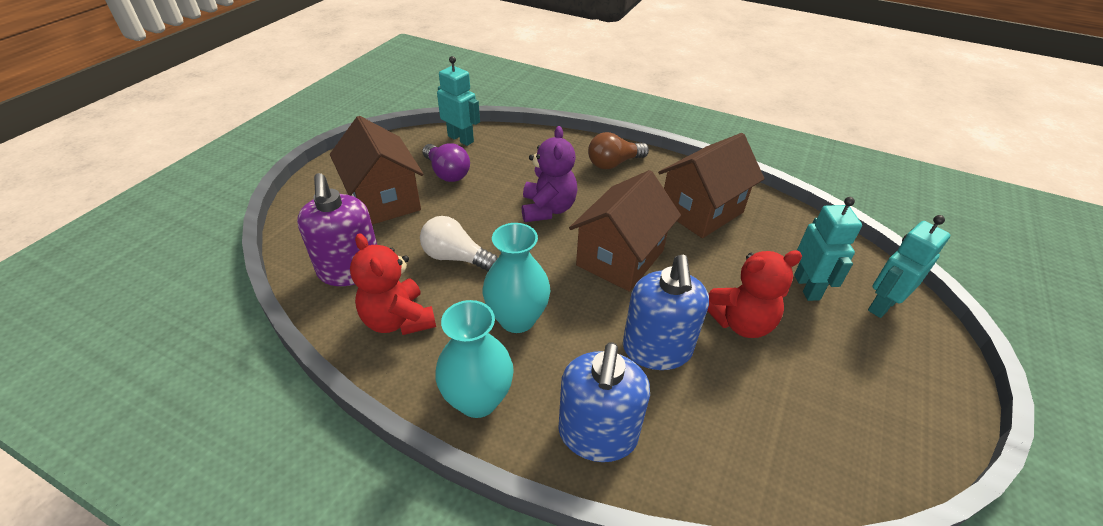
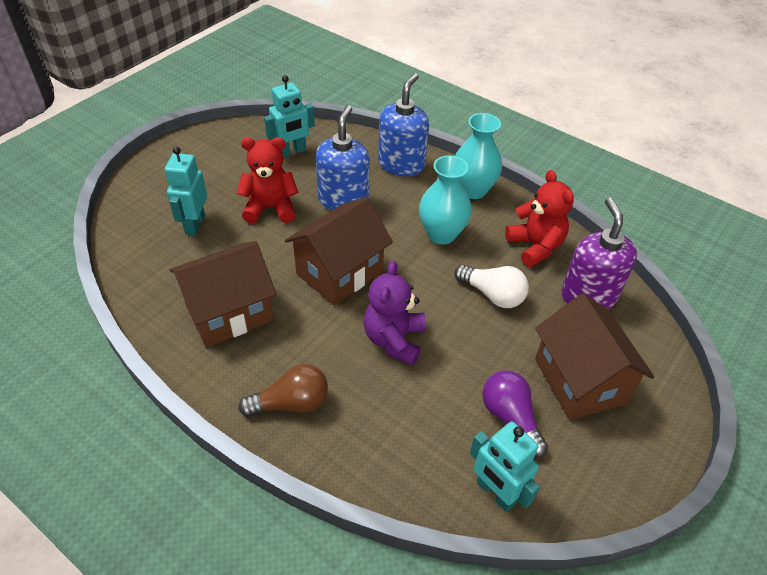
camera: 170 degrees left, 5 degrees up
turquoise robot [868,215,950,318] -> turquoise robot moved to [264,75,315,158]

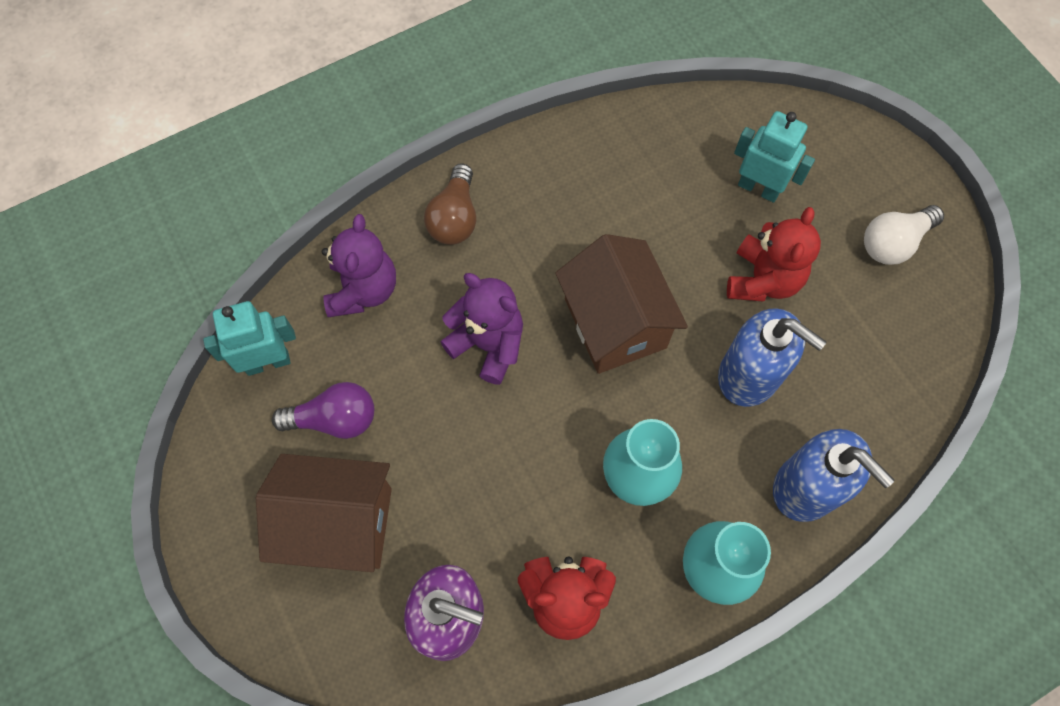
camera: 115 degrees right, 20 degrees up
brown house [170,241,276,347] -> none
turquoise robot [264,75,315,158] -> none
white light bulb [454,265,529,308] -> white light bulb moved to [864,205,944,265]
none -> purple teddy bear [322,214,396,317]

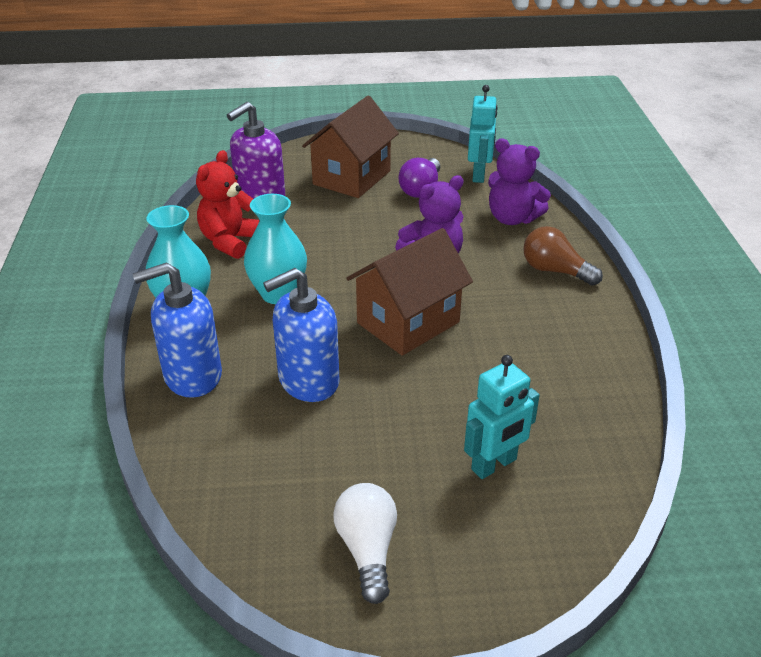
camera: 115 degrees right, 30 degrees down
brown house [555,234,688,374] -> brown house turned 45 degrees counterclockwise [346,228,473,356]
red teddy bear [727,207,821,301] -> none

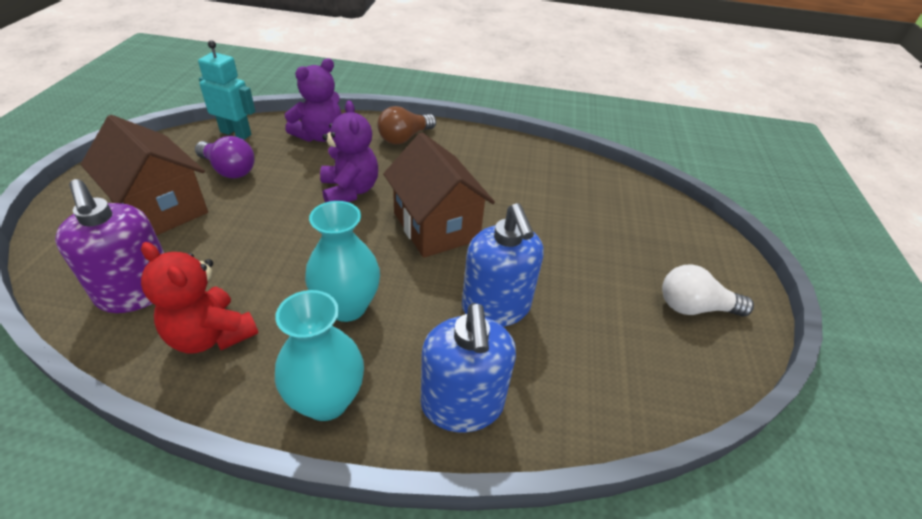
camera: 80 degrees left, 5 degrees up
turquoise robot [464,355,540,479] -> none

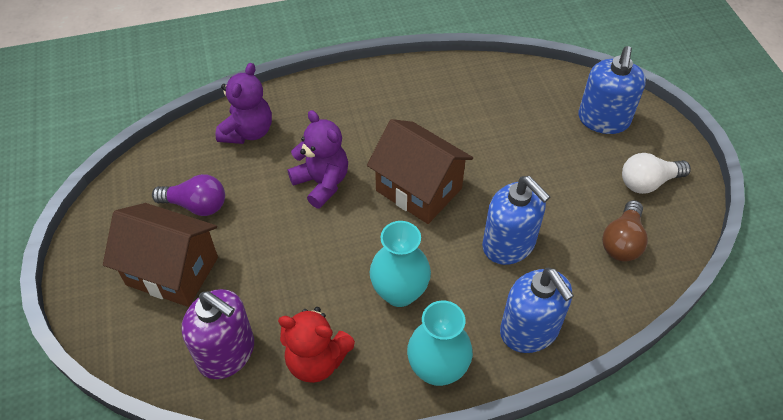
camera: 20 degrees left, 10 degrees up
turquoise robot [198,40,255,139] -> none
brown light bulb [377,106,436,145] -> brown light bulb moved to [602,200,648,262]
none -> blue soap dispenser [578,46,646,134]

